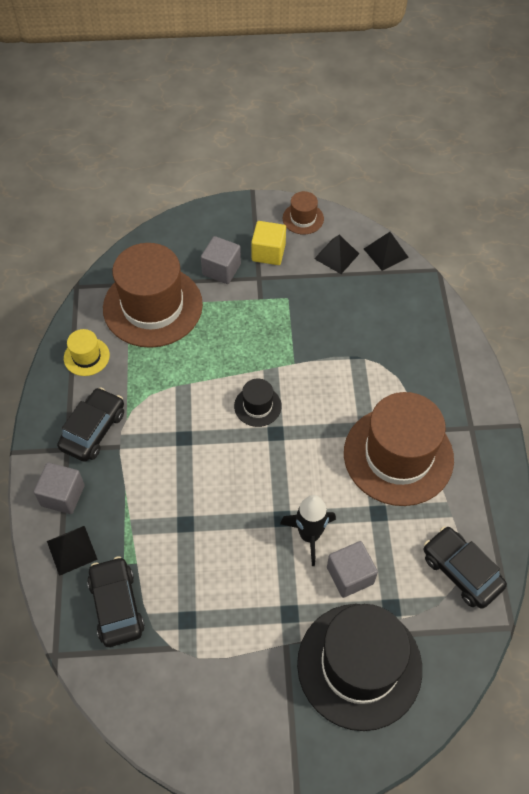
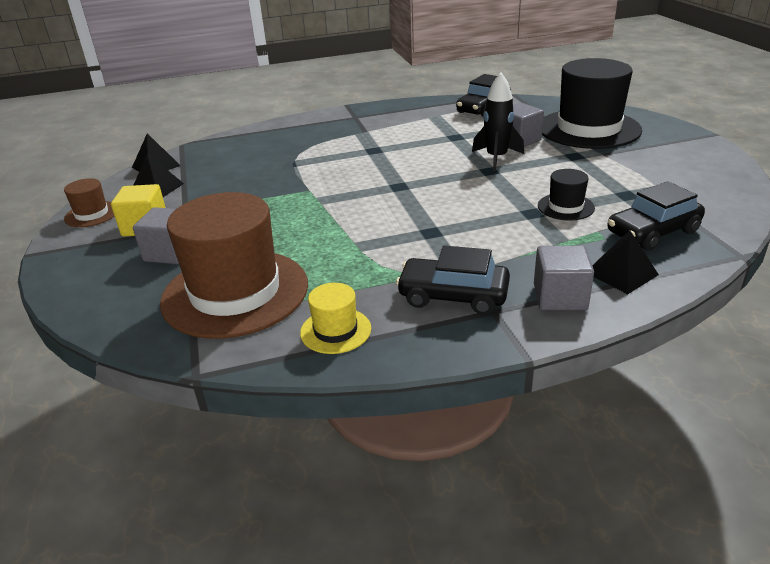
camera: 100 degrees left, 25 degrees down
black hat [234,379,282,427] -> black hat moved to [538,169,595,221]
brown hat [344,392,454,506] -> none

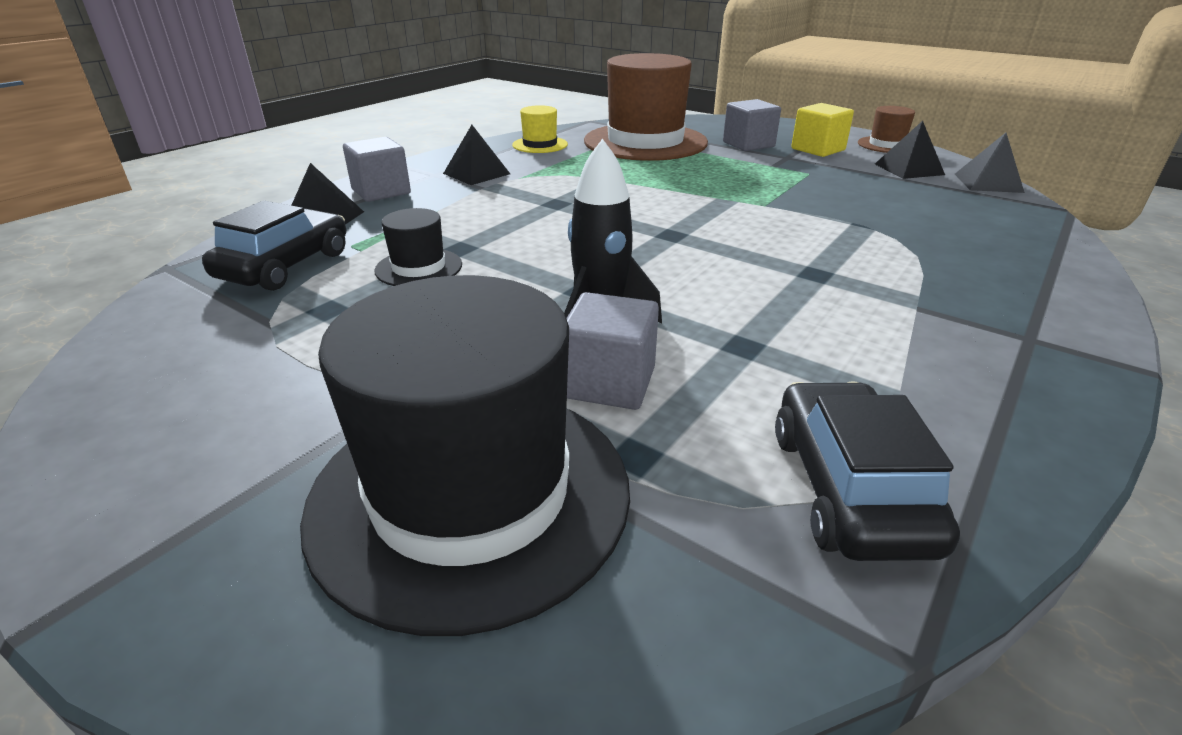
camera: 140 degrees right, 0 degrees up
black car [396,246,510,315] -> black pyramid [443,125,510,185]

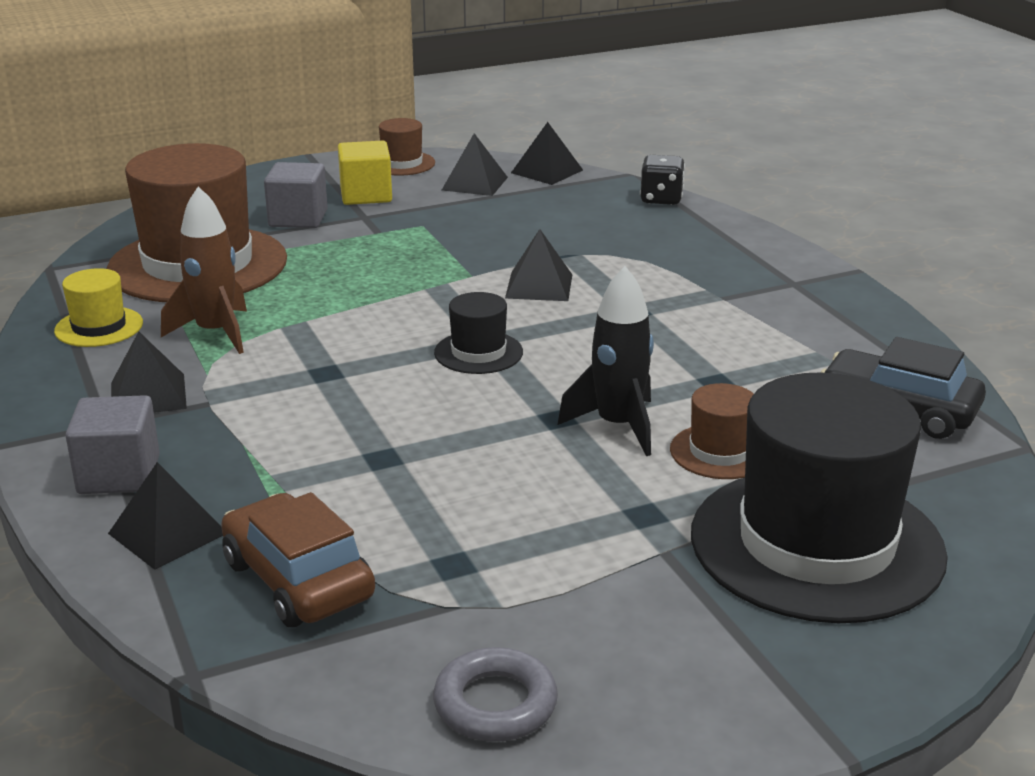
camera: 60 degrees left, 5 degrees down
black car [202,200,346,291] -> brown car [221,492,375,627]
black hat [374,208,462,286] -> black hat moved to [434,292,523,374]
grey cube [566,292,659,410] -> brown hat [670,383,754,479]
none -> brown rocket [161,186,247,354]
none -> grey ring [433,647,558,742]
none -> black pyramid [505,229,572,301]
none -> black dice [640,155,685,205]

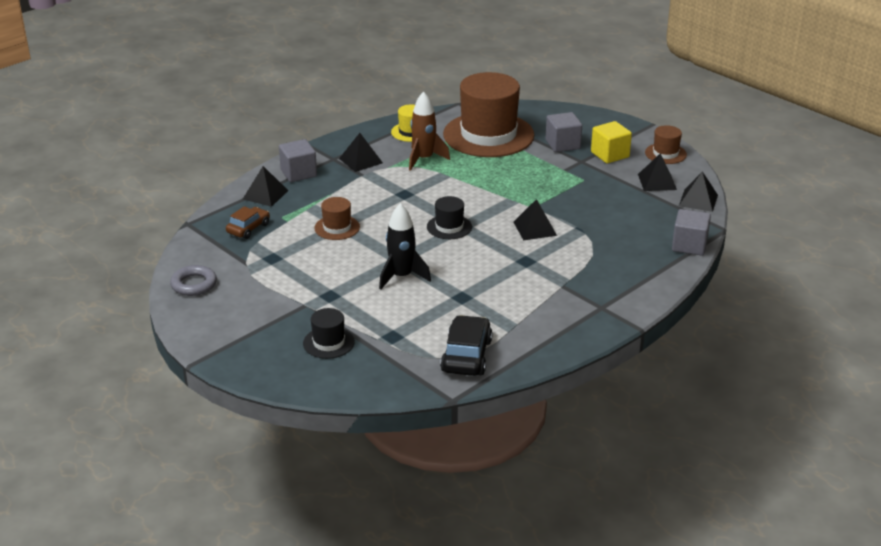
camera: 70 degrees right, 5 degrees up
brown car [221,492,375,627] -> brown car [226,206,270,239], size x0.65
black dice [640,155,685,205] -> grey cube [672,209,711,256]
brown hat [670,383,754,479] -> brown hat moved to [314,197,360,240]
black hat [691,373,948,623] -> black hat [303,308,355,359], size x0.44

